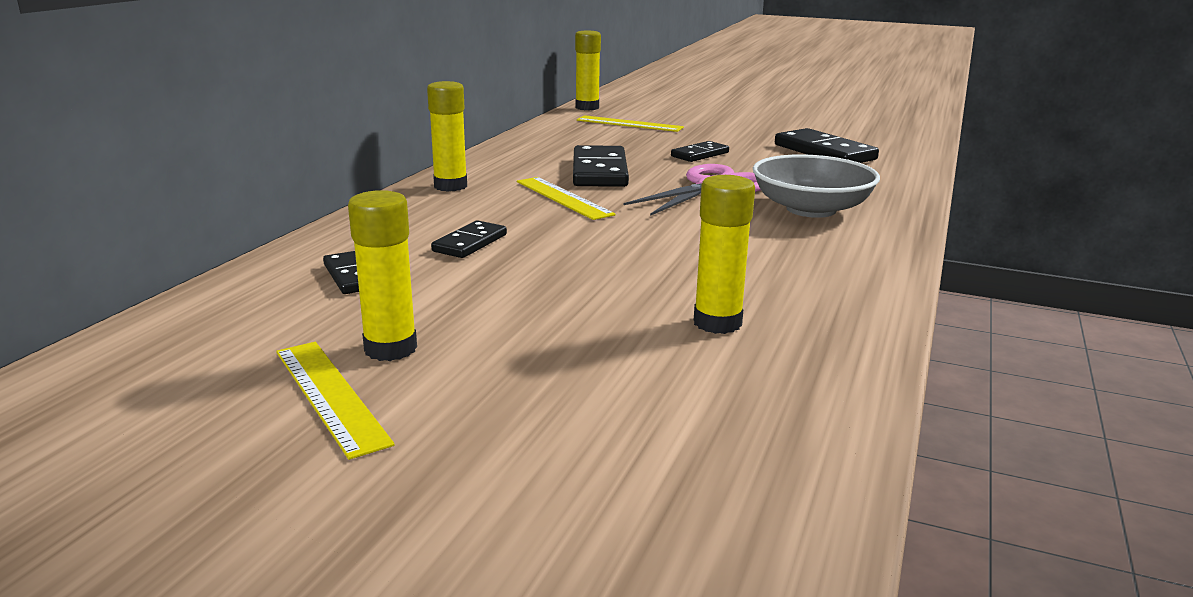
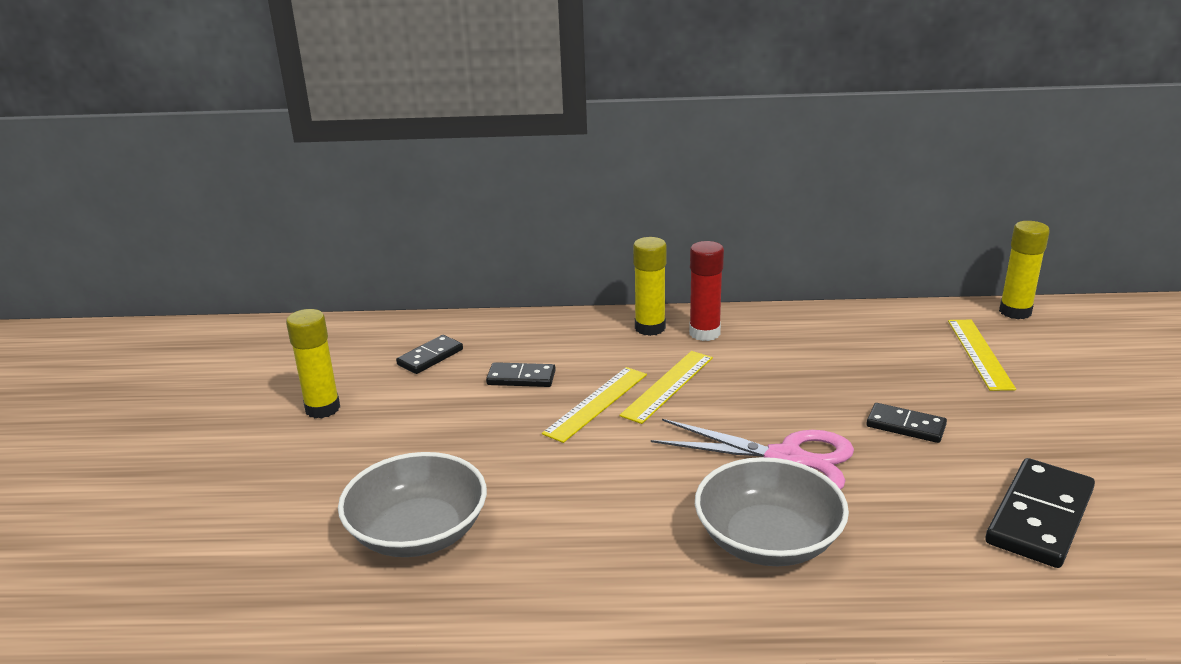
camera: 70 degrees right, 5 degrees up
yellow ruler [276,342,395,460] -> yellow ruler moved to [542,367,647,443]
black domino [573,145,629,187] -> none
yellow glue stick [693,175,755,334] -> grey bowl [338,452,487,557]
none -> red glue stick [689,241,724,341]

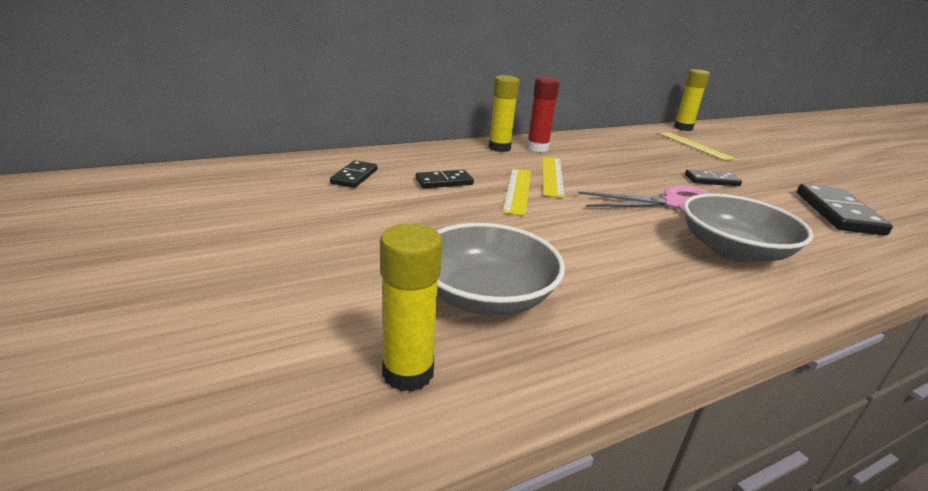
camera: 30 degrees left, 0 degrees up
yellow glue stick [286,309,340,419] -> yellow glue stick moved to [380,223,442,392]

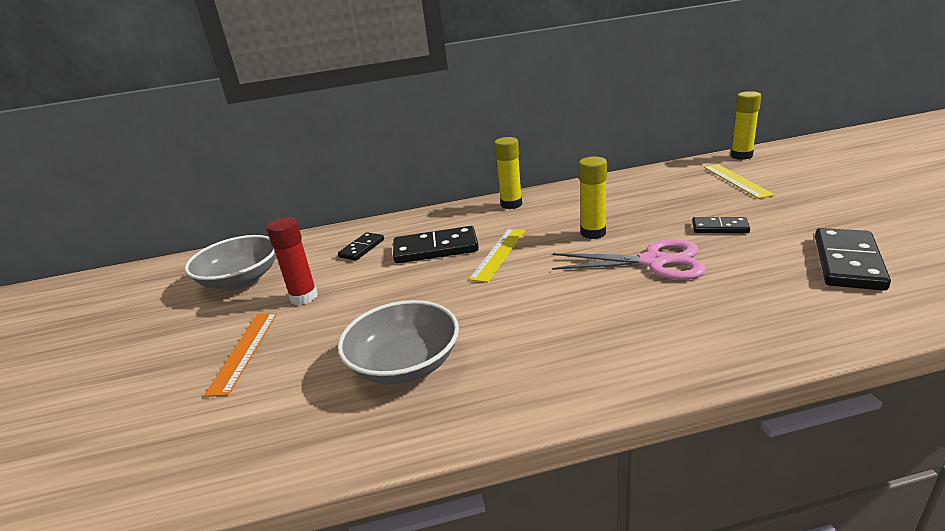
camera: 20 degrees right, 0 degrees up
yellow glue stick [380,223,442,392] -> yellow glue stick moved to [579,157,607,239]
black domino [415,170,474,188] -> black domino [393,226,479,264], size x1.72
red glue stick [527,77,560,152] -> red glue stick moved to [266,217,318,305]
yellow ruler [542,157,565,198] -> none
grey bowl [683,193,814,262] -> grey bowl moved to [185,235,276,289]
none -> orange ruler [204,313,277,397]

